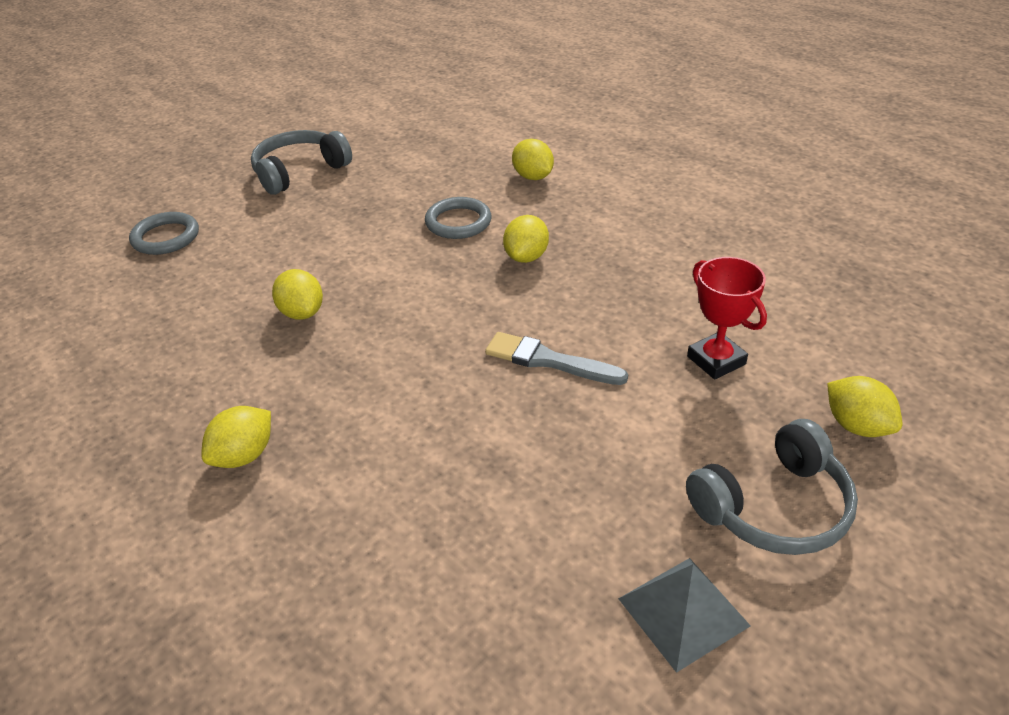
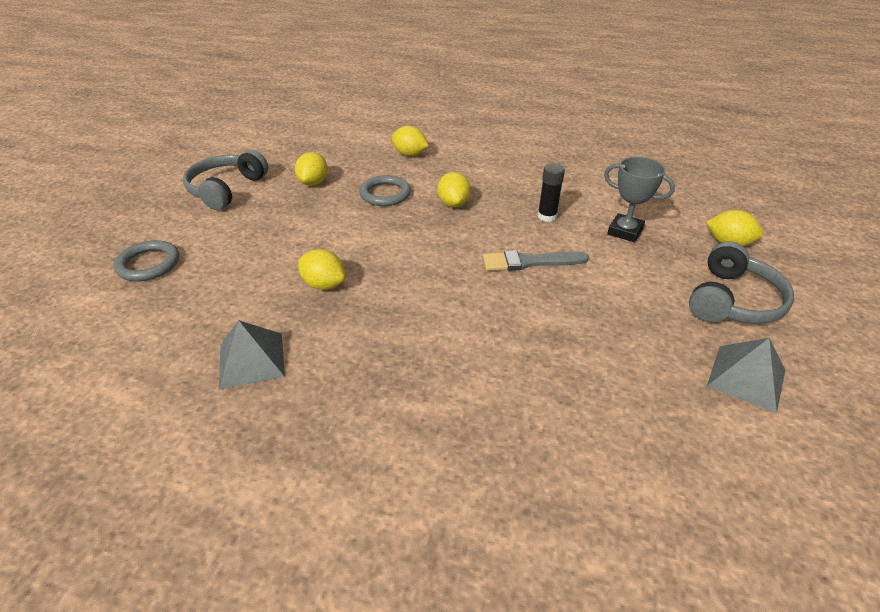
camera: 30 degrees left, 0 degrees up
yellow lemon [201,406,271,468] -> yellow lemon moved to [295,152,328,186]
red trophy [687,257,767,380] -> grey trophy [604,157,675,242]
none -> grey pyramid [219,320,285,390]
none -> black glue stick [538,164,565,222]

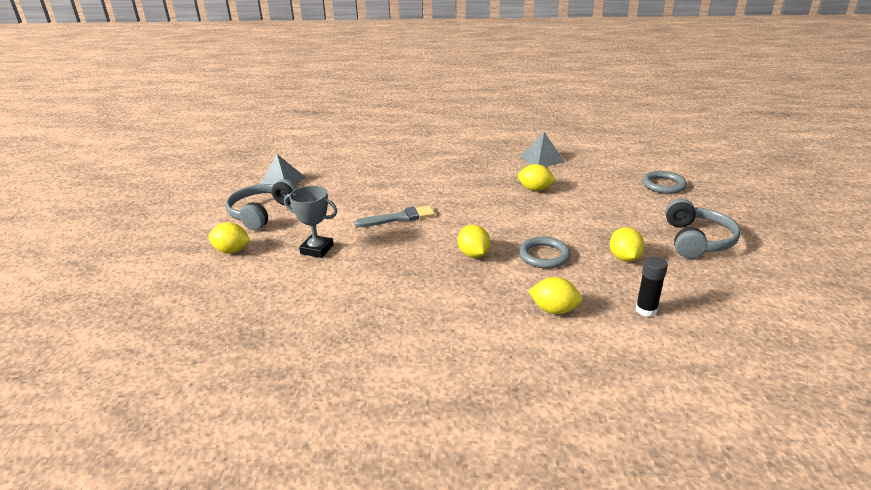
camera: 170 degrees right, 10 degrees down
black glue stick [538,164,565,222] -> black glue stick moved to [636,256,668,317]

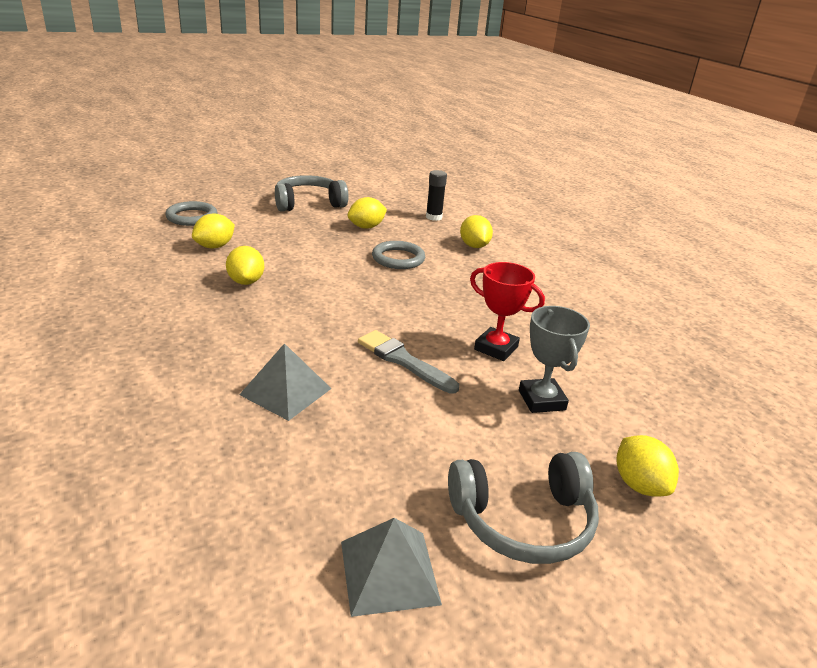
camera: 125 degrees left, 0 degrees up
yellow lemon [458,225,490,258] -> yellow lemon moved to [192,213,235,249]
grey pyramid [520,132,565,167] -> grey pyramid moved to [239,343,332,421]
none -> red trophy [470,262,545,361]

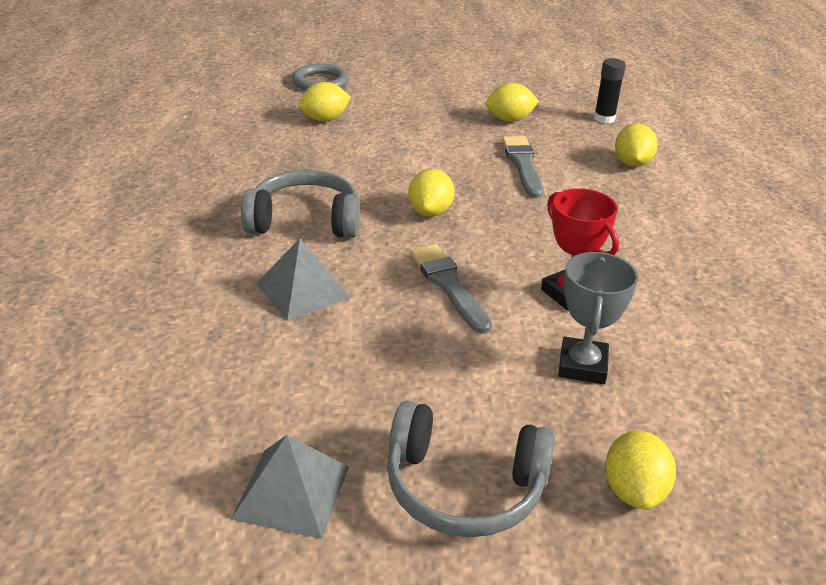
camera: 25 degrees right, 5 degrees up
yellow lemon [226,246,264,285] -> yellow lemon moved to [408,169,454,217]
grey headphones [275,175,349,212] -> grey headphones moved to [241,170,360,238]
grey ring [372,241,425,269] -> grey brush [502,136,543,198]

